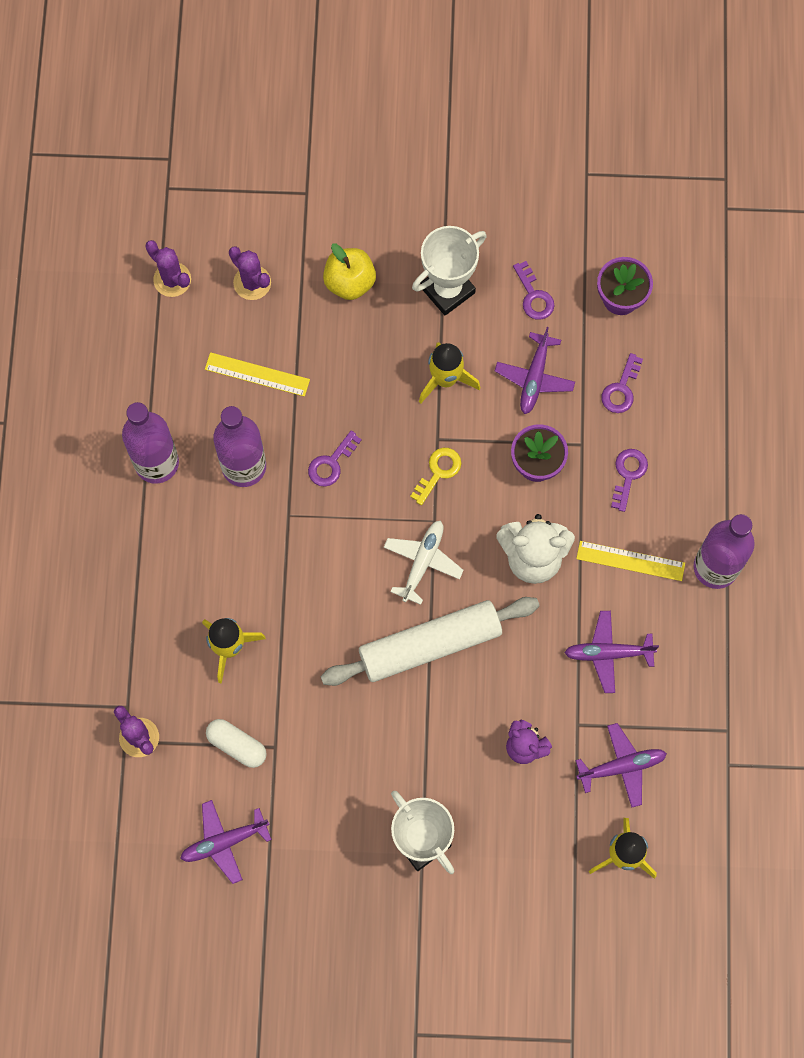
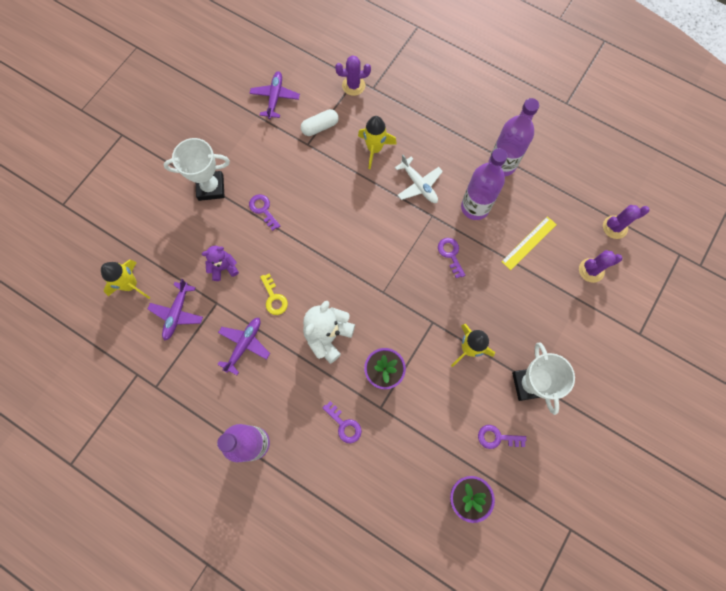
camera: 120 degrees right, 0 degrees up
white rolling pin [321,597,540,686] -> none
yellow apple [323,244,376,300] -> none
white plane [384,520,464,605] -> white plane moved to [395,155,443,203]
yellow key [410,448,462,505] -> yellow key moved to [260,273,288,315]
purple plane [495,327,575,414] -> none
yellow ruler [576,541,685,581] -> none
purple key [601,353,643,413] -> purple key moved to [249,194,280,231]

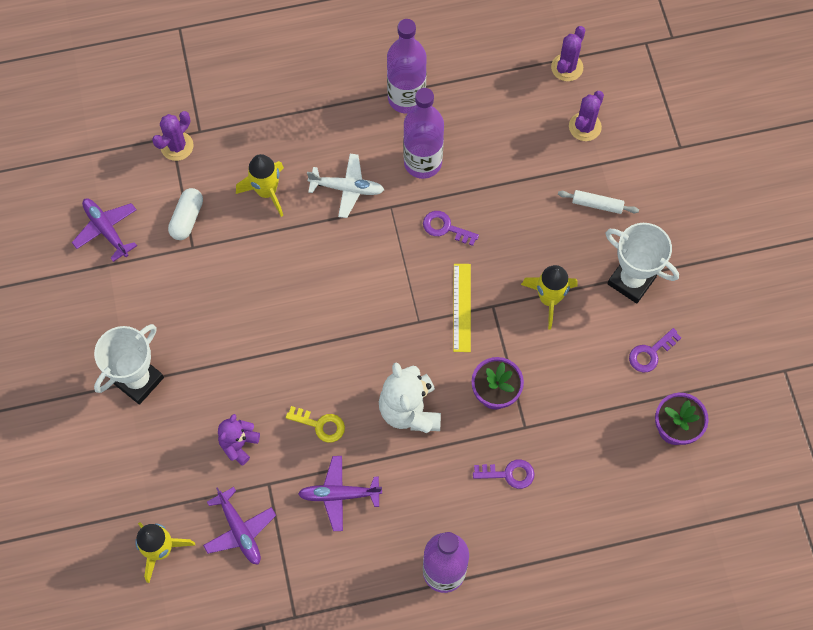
camera: 45 degrees left, 5 degrees down
purple plane [217,318,270,375] -> purple plane turned 75 degrees counterclockwise [298,456,382,531]
purple key [249,194,280,231] -> none
yellow ruler [501,216,557,270] -> yellow ruler moved to [453,264,471,352]
none -> white rolling pin [558,190,639,214]

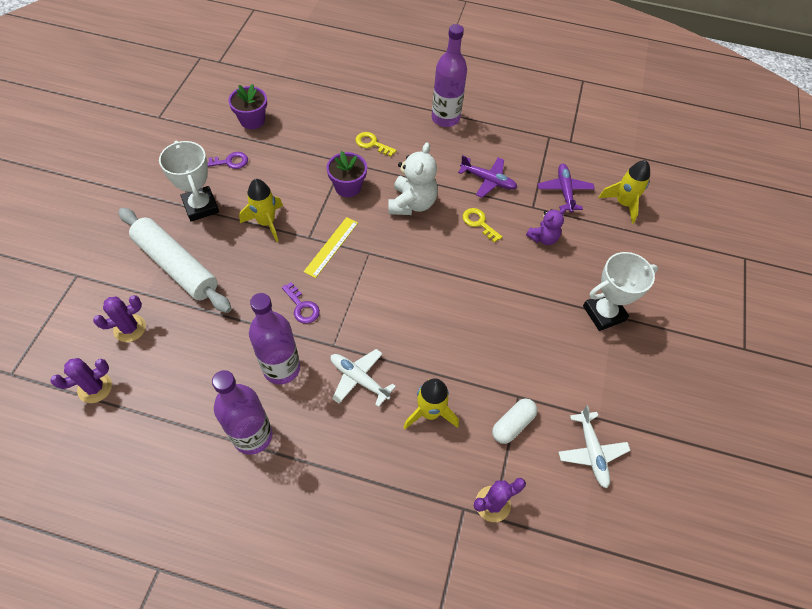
camera: 155 degrees left, 10 degrees down
purple plane [72,198,137,262] -> white plane [558,405,631,489]
purple key [473,459,535,489] -> yellow key [356,132,397,157]
white rolling pin [558,190,639,214] -> white rolling pin [119,208,232,313], size x2.36

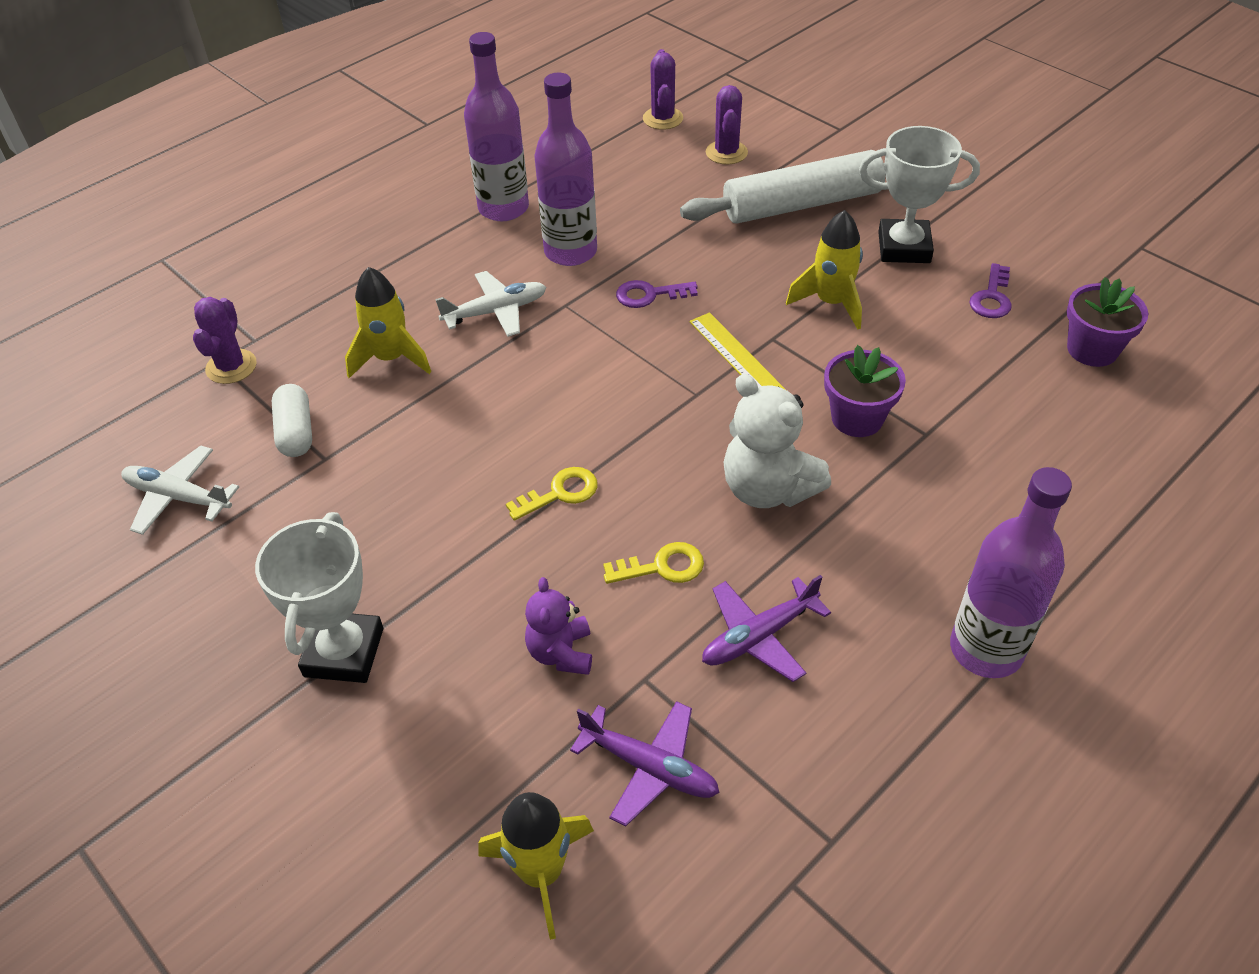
camera: 125 degrees right, 10 degrees down
yellow key [356,132,397,157] -> yellow key moved to [506,467,598,521]

